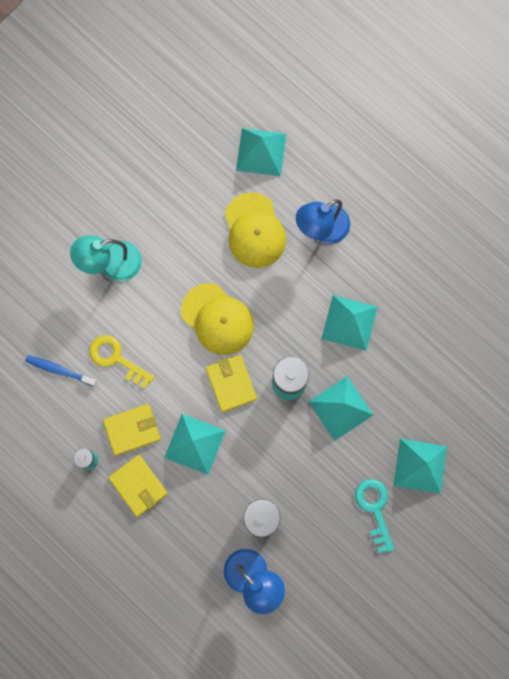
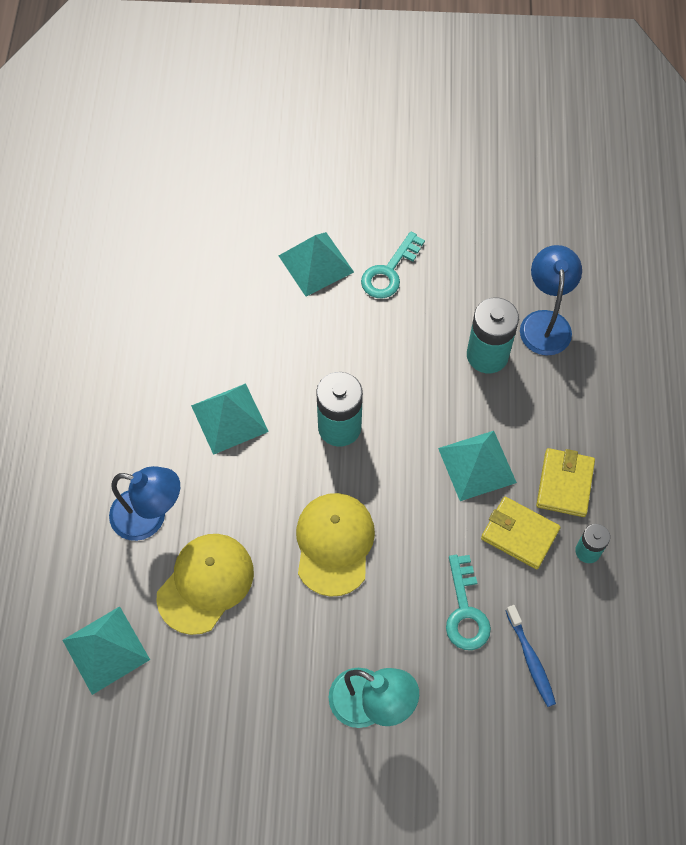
camera: 130 degrees left, 15 degrees down
yellow key [89,335,154,388] -> turquoise key [446,555,491,650]
yellow wallet [206,355,257,412] -> none
turquoise pyramid [308,376,373,441] -> none

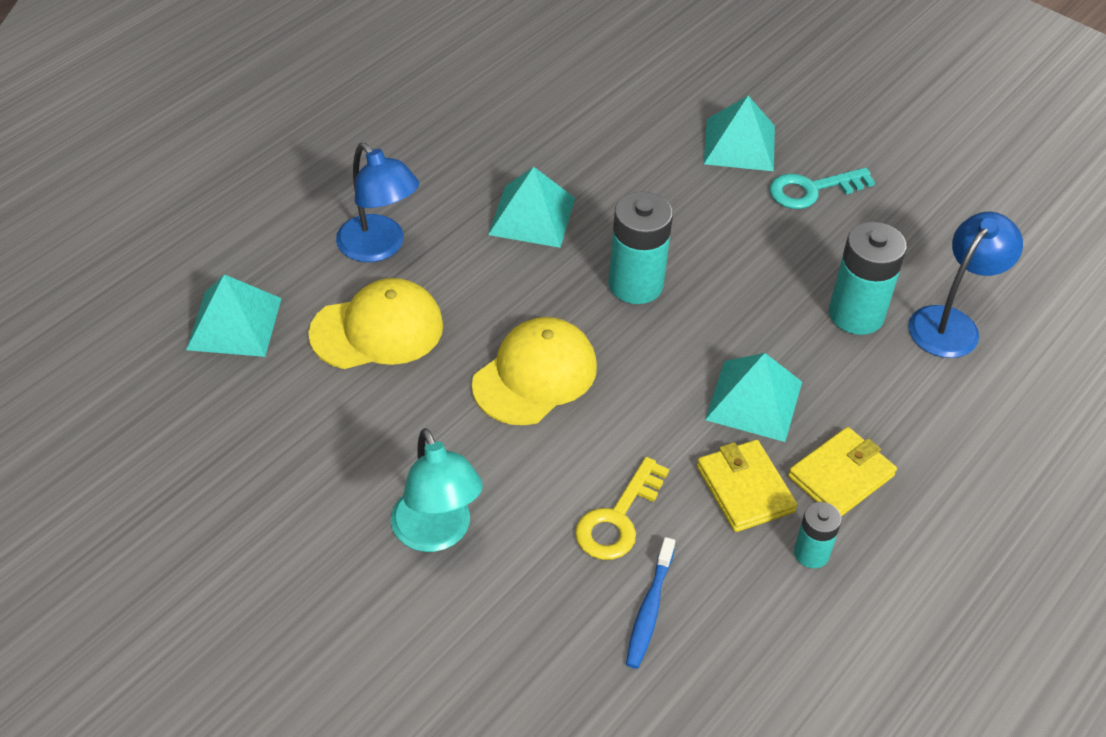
camera: 35 degrees right, 15 degrees down
turquoise key [446,555,491,650] -> yellow key [575,457,669,560]

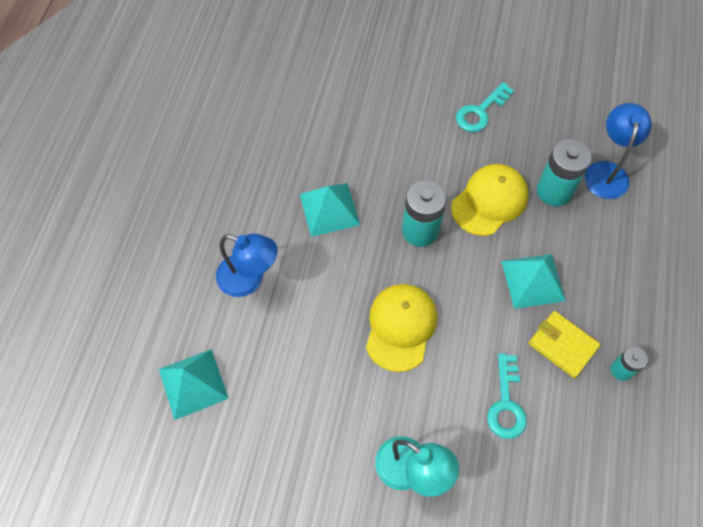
camera: 25 degrees left, 15 degrees up
yellow cap [309,278,443,369] -> yellow cap moved to [451,164,529,236]
yellow key [575,457,669,560] -> turquoise key [487,353,527,439]
blue toothbrush [626,537,675,669] -> none
turquoise pyramid [704,96,775,171] -> none
yellow wallet [788,427,897,517] -> none

